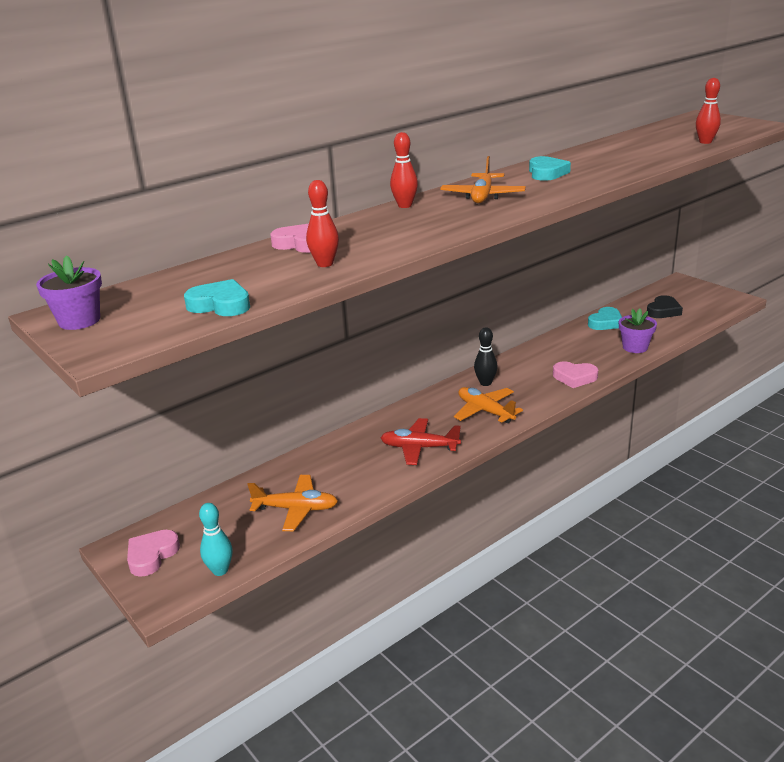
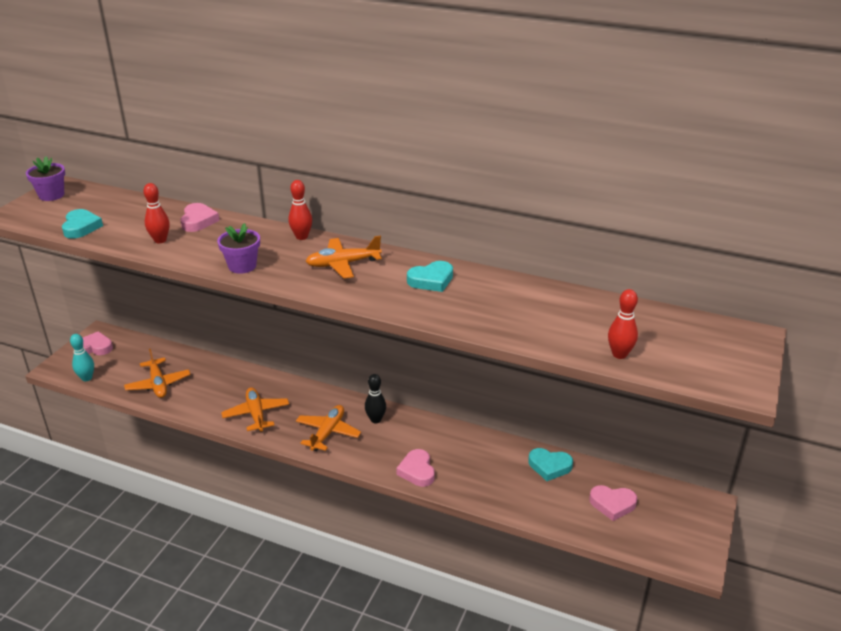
camera: 60 degrees right, 5 degrees up
red plane [381,418,461,465] -> orange plane [221,387,289,432]
purple flower pot [619,308,657,353] -> purple flower pot moved to [217,223,260,274]
black heart [647,295,683,318] -> pink heart [589,485,637,521]

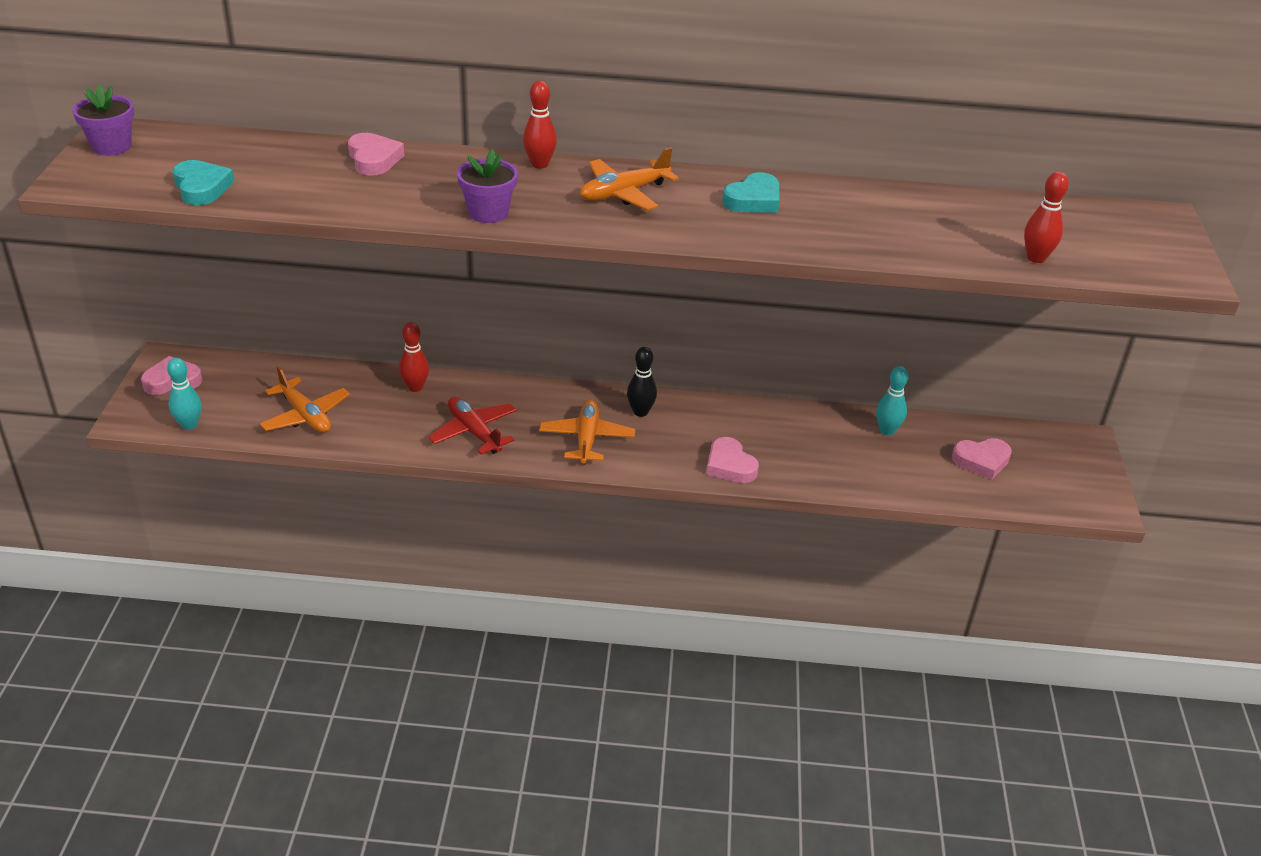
camera: 20 degrees left, 5 degrees up
red bowling pin [143,183,170,243] -> red bowling pin moved to [399,322,429,392]
orange plane [221,387,289,432] -> red plane [428,397,517,455]
turquoise heart [528,448,573,481] -> turquoise bowling pin [876,366,909,436]

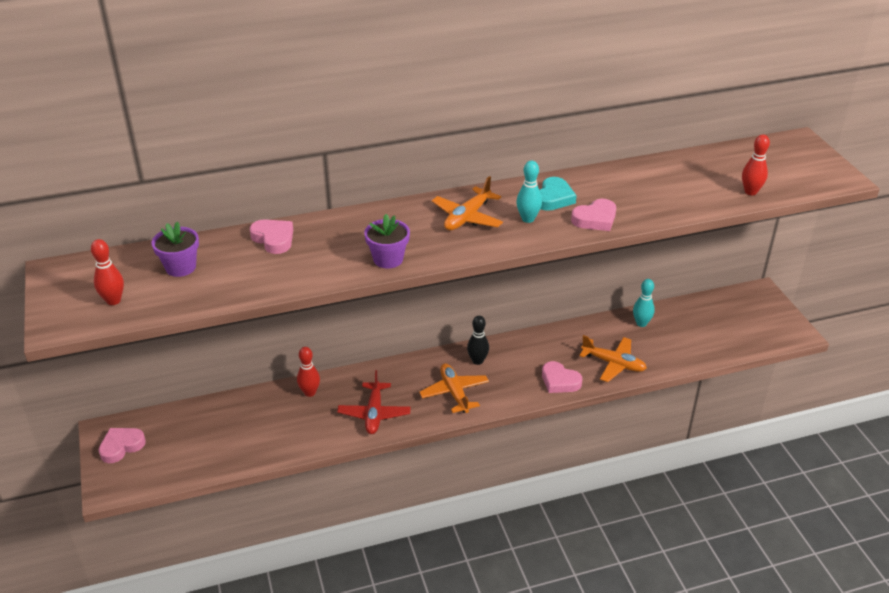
camera: 20 degrees left, 0 degrees up
purple flower pot [72,85,134,156] -> purple flower pot moved to [152,222,199,277]
turquoise bowling pin [167,358,202,430] -> turquoise bowling pin moved to [516,160,542,223]
turquoise heart [173,160,234,205] -> none
orange plane [260,366,350,433] -> orange plane moved to [579,335,647,382]
red plane [428,397,517,455] -> red plane turned 120 degrees counterclockwise [337,370,411,434]
red bowling pin [523,81,557,169] -> red bowling pin moved to [91,239,124,305]
pink heart [952,438,1012,480] -> pink heart moved to [571,199,616,231]

